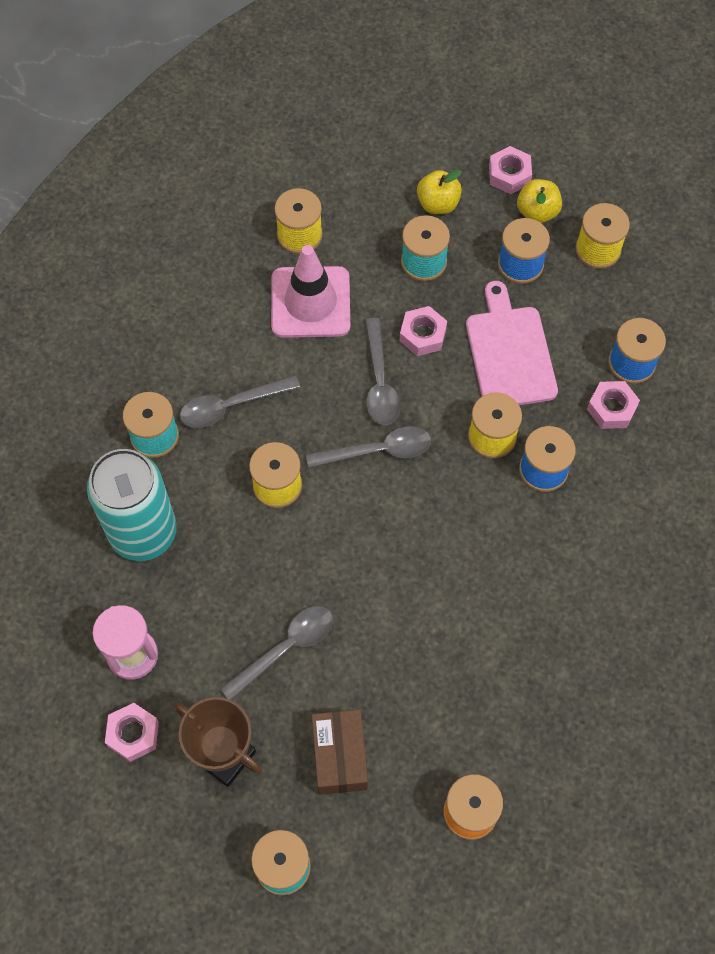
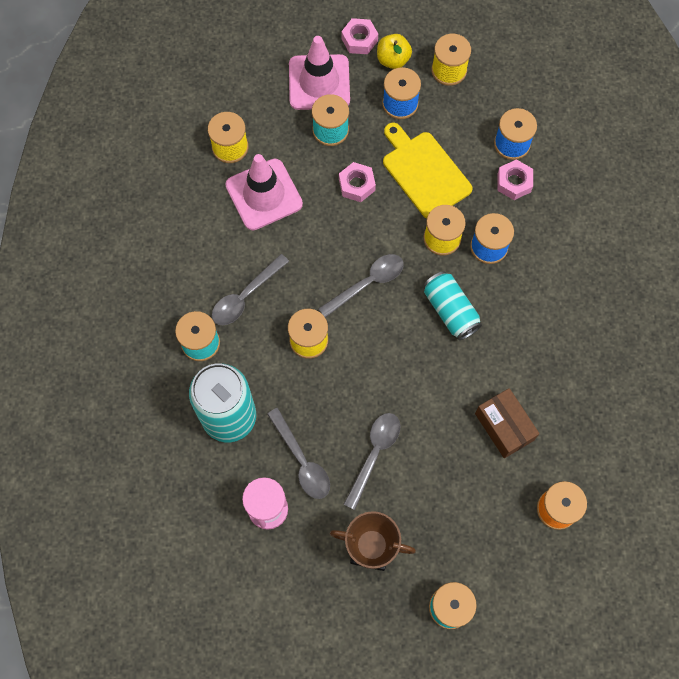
camera: 25 degrees left, 5 degrees up
pink nut [105,703,159,762] -> none
brown box [312,709,368,795] -> brown box moved to [475,388,540,458]
grey spoon [365,318,400,425] -> grey spoon moved to [267,408,330,499]
yellow apple [417,170,462,214] -> pink traffic cone [289,36,350,110]
pink cutting board [466,281,558,405] -> yellow cutting board [383,123,473,218]
none -> turquoise can [424,271,482,340]

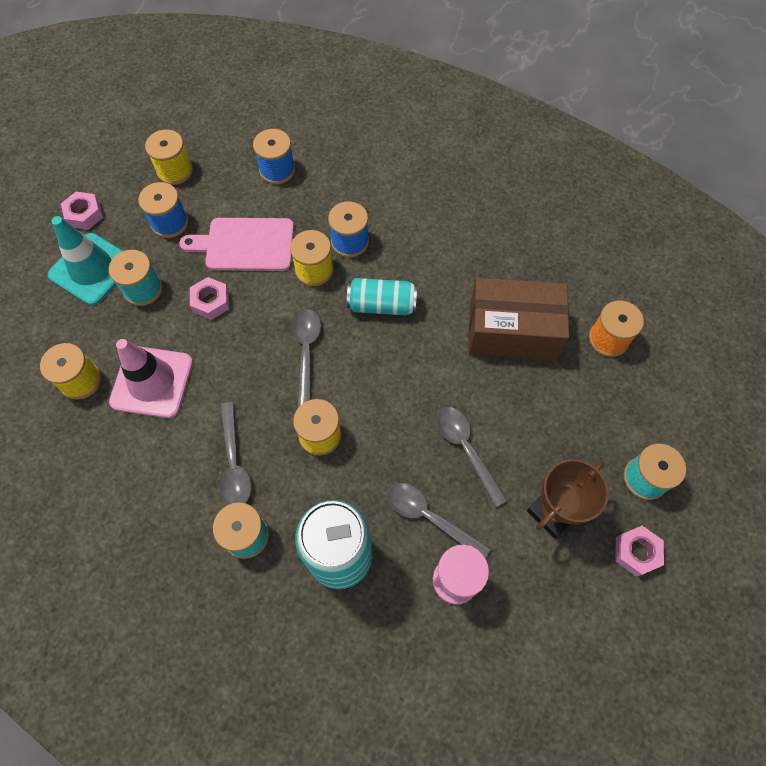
camera: 55 degrees left, 5 degrees down
grey spoon [267,408,330,499] -> grey spoon turned 150 degrees counterclockwise [387,483,491,558]
pink traffic cone [289,36,350,110] -> turquoise traffic cone [48,216,123,305]
yellow apple [377,34,412,69] -> none
yellow cutting board [383,123,473,218] -> pink cutting board [179,218,294,271]
brown box [475,388,540,458] -> brown box [469,278,569,361], size x1.61
pink nut [497,159,533,200] -> pink nut moved to [616,526,664,577]

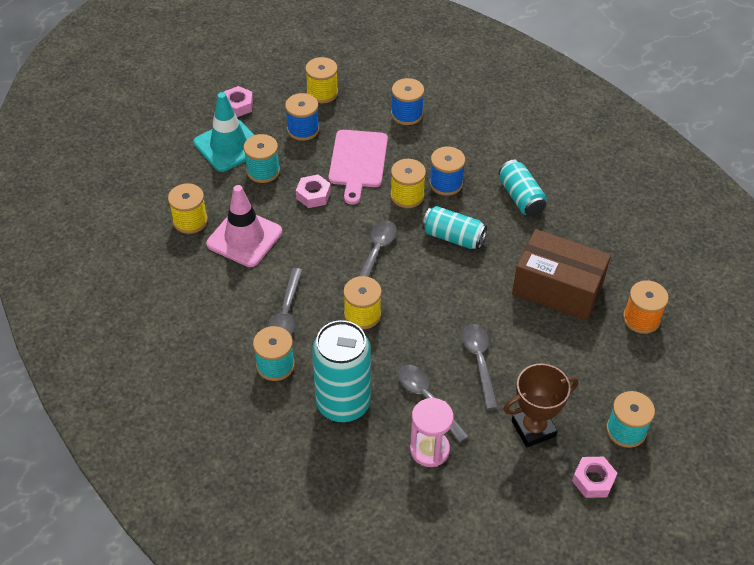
camera: 20 degrees right, 15 degrees down
pink cutting board [179,218,294,271] -> pink cutting board turned 105 degrees counterclockwise [329,130,388,205]
none -> turquoise can [499,160,547,216]

